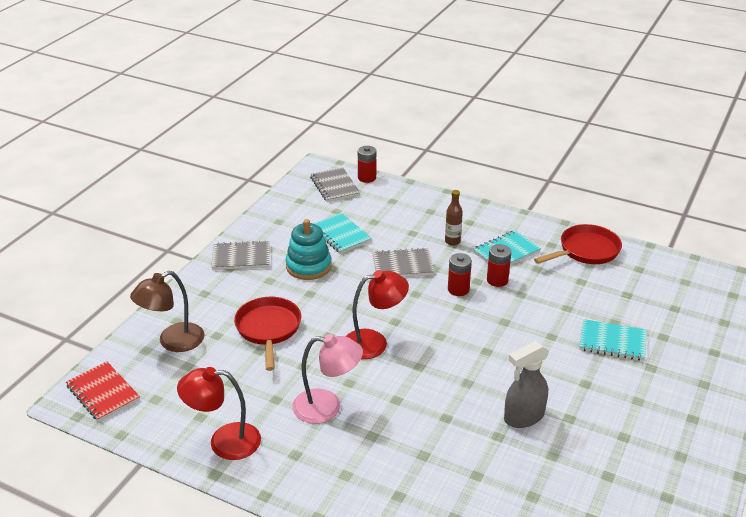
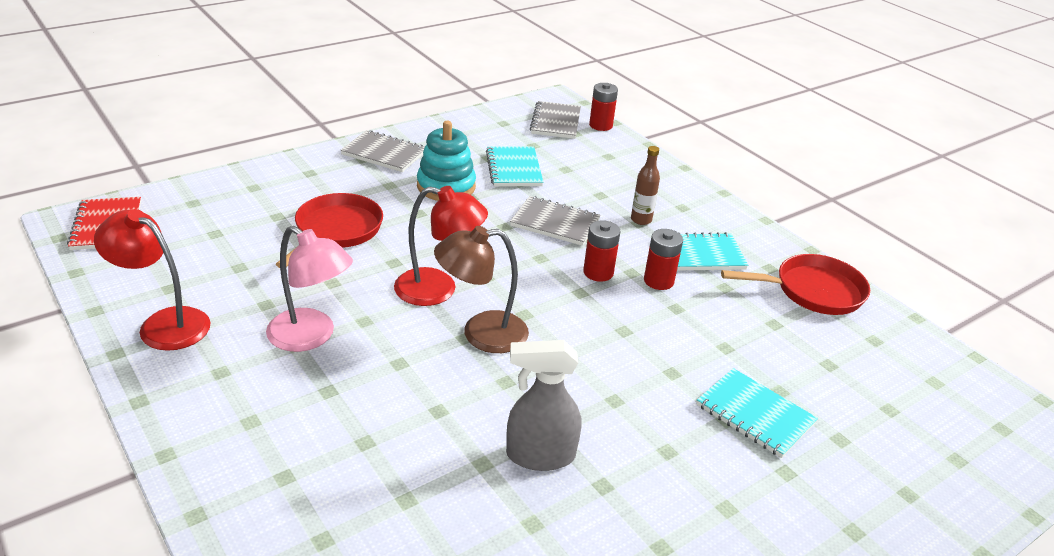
camera: 25 degrees right, 0 degrees up
brown lamp [130,271,205,352] -> brown lamp moved to [434,226,529,353]

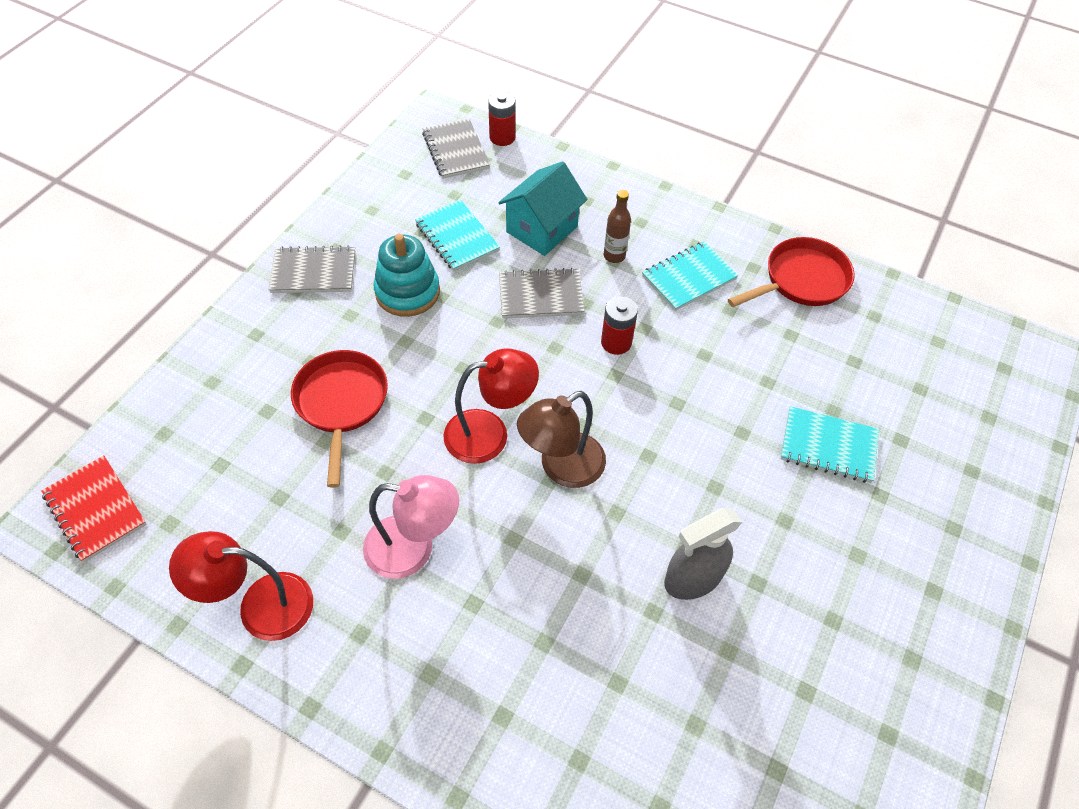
camera: 25 degrees left, 20 degrees up
red battery [644,229,683,290] -> none
none -> turquoise house [498,161,587,256]

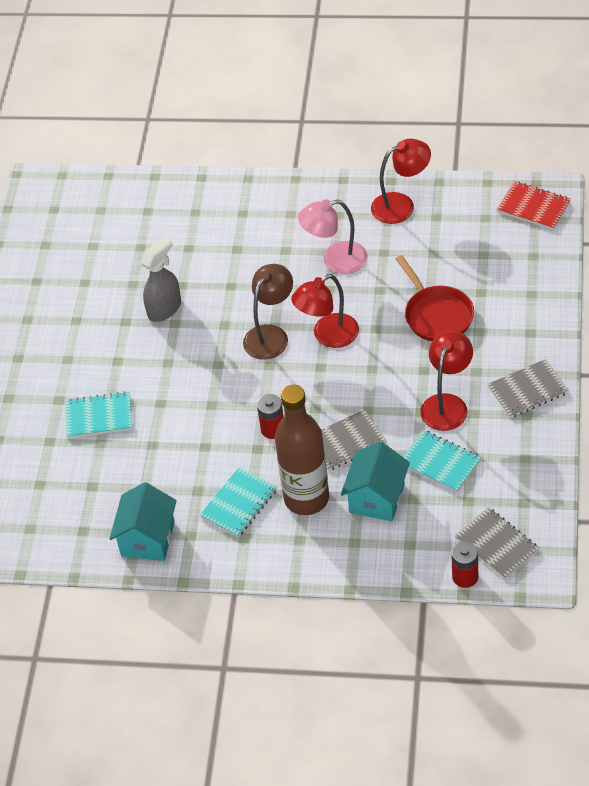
camera: 165 degrees right, 5 degrees down
turquoise stacking toy [373,234,440,317] -> red lamp [420,331,473,431]
brown bottle [604,190,631,263] -> brown bottle [275,385,329,515], size x2.34
red pan [728,237,855,307] -> turquoise house [109,482,177,561]

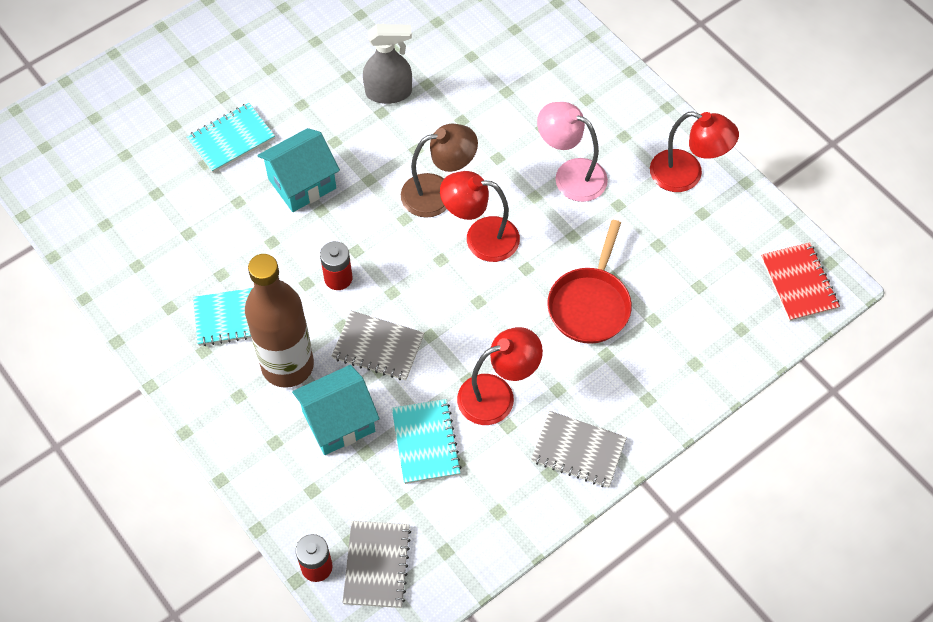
camera: 40 degrees right, 10 degrees up
turquoise notebook [65,391,132,438] -> turquoise notebook turned 75 degrees counterclockwise [187,103,275,173]
turquoise house [109,482,177,561] -> turquoise house moved to [257,128,340,212]

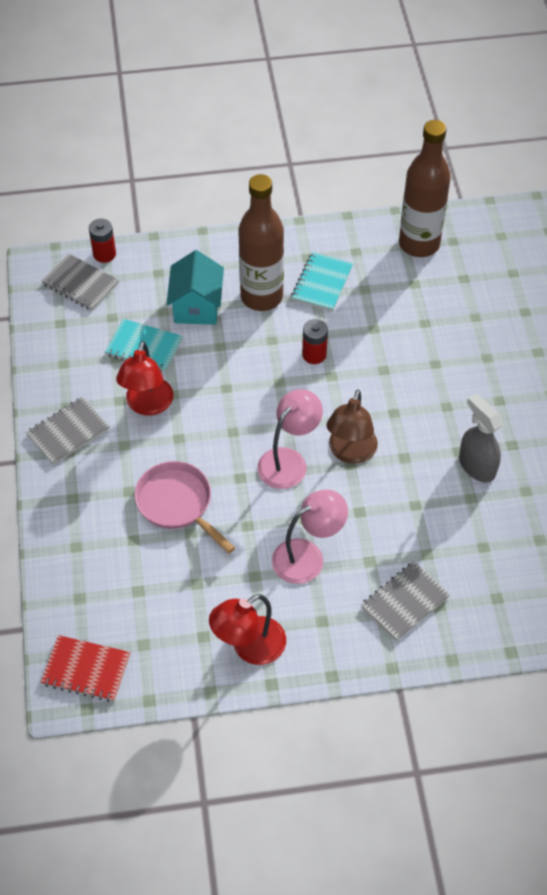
camera: 120 degrees right, 5 degrees down
turquoise notebook [187,103,275,173] -> none
turquoise house [257,128,340,212] -> none
grey notebook [332,311,424,381] -> grey notebook moved to [361,561,450,642]
grey spray bottle [363,24,412,104] -> grey spray bottle turned 120 degrees clockwise [459,393,503,483]
red lamp [440,171,520,262] -> pink lamp [257,389,323,489]
red pan [547,220,632,344] -> pink pan [134,461,235,554]
none -> brown bottle [399,120,451,257]

